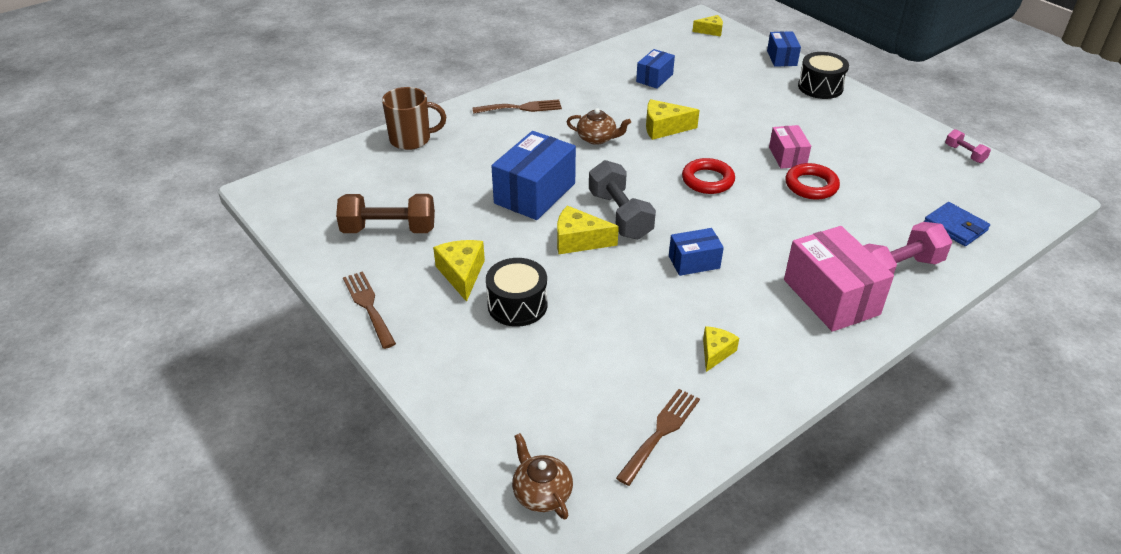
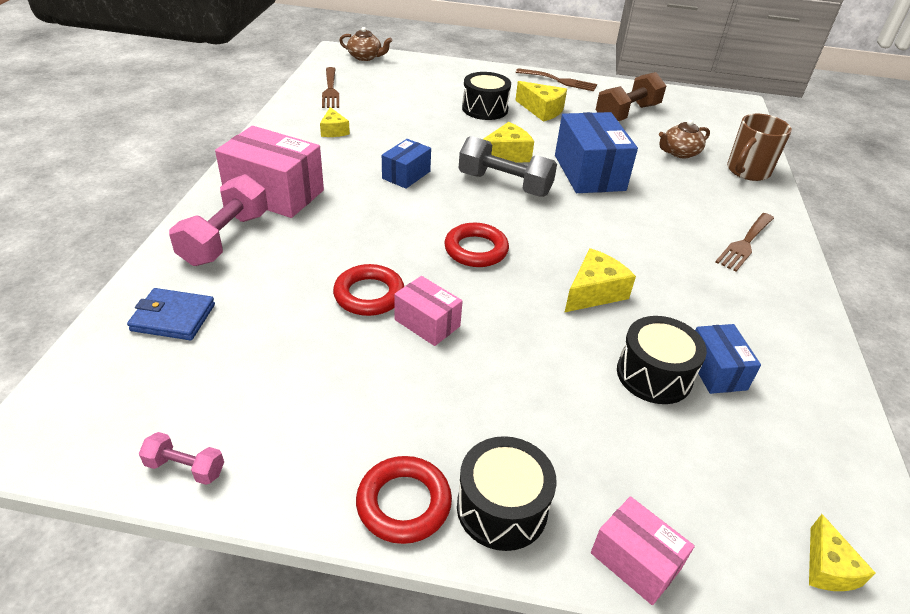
camera: 135 degrees right, 0 degrees up
brown teapot [567,108,631,145] -> brown teapot moved to [659,120,710,159]
yellow cheese [692,15,723,37] -> yellow cheese turned 45 degrees counterclockwise [809,514,876,591]
blue box [767,31,801,67] -> pink box [591,496,695,605]
none -> red ring [356,456,452,544]
none -> black drum [617,316,707,404]

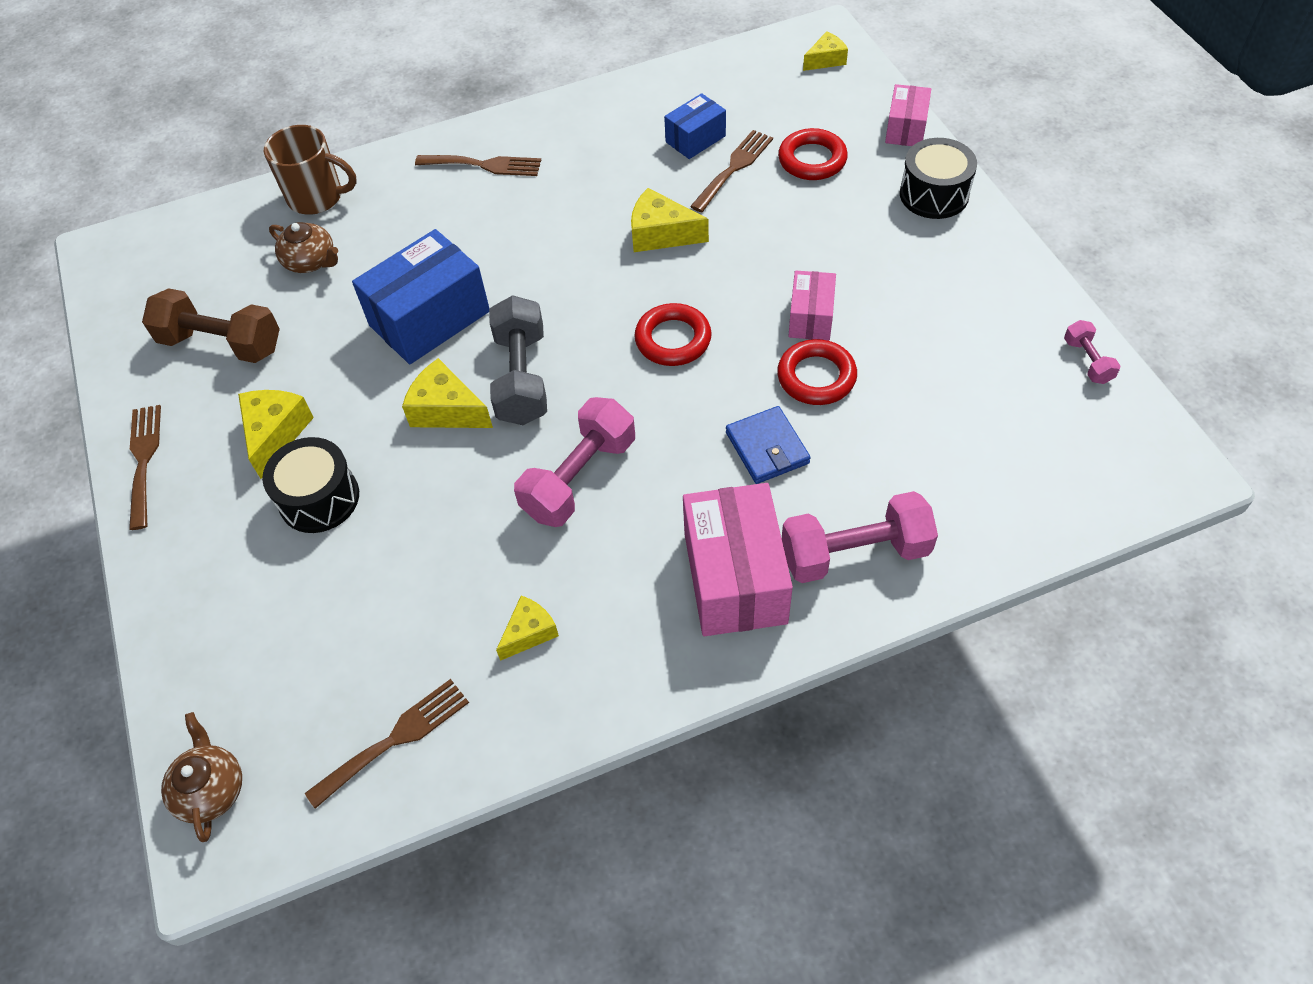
camera: 115 degrees left, 15 degrees up
blue wallet [127,288,215,340] -> blue wallet moved to [726,406,811,484]
red ring [356,456,452,544] -> red ring moved to [778,128,848,180]
blue box [382,139,431,189] -> pink dumbbell [514,397,635,527]
black drum [617,316,707,404] -> brown fork [690,130,773,212]

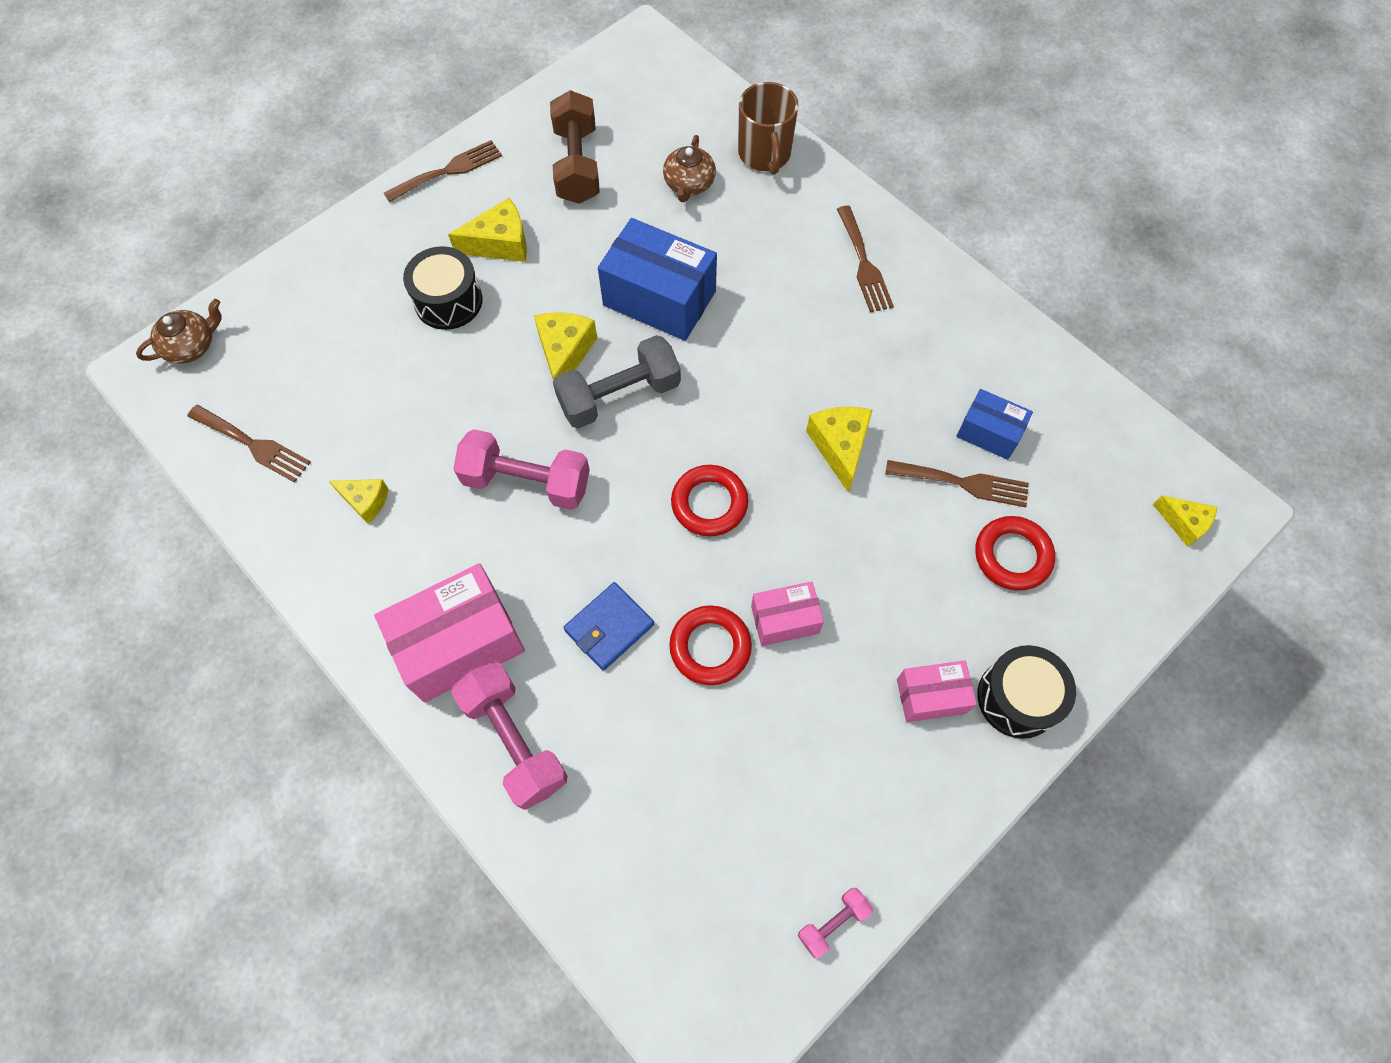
camera: 65 degrees right, 10 degrees up
pink box [885,84,931,146] -> pink box moved to [897,660,977,722]

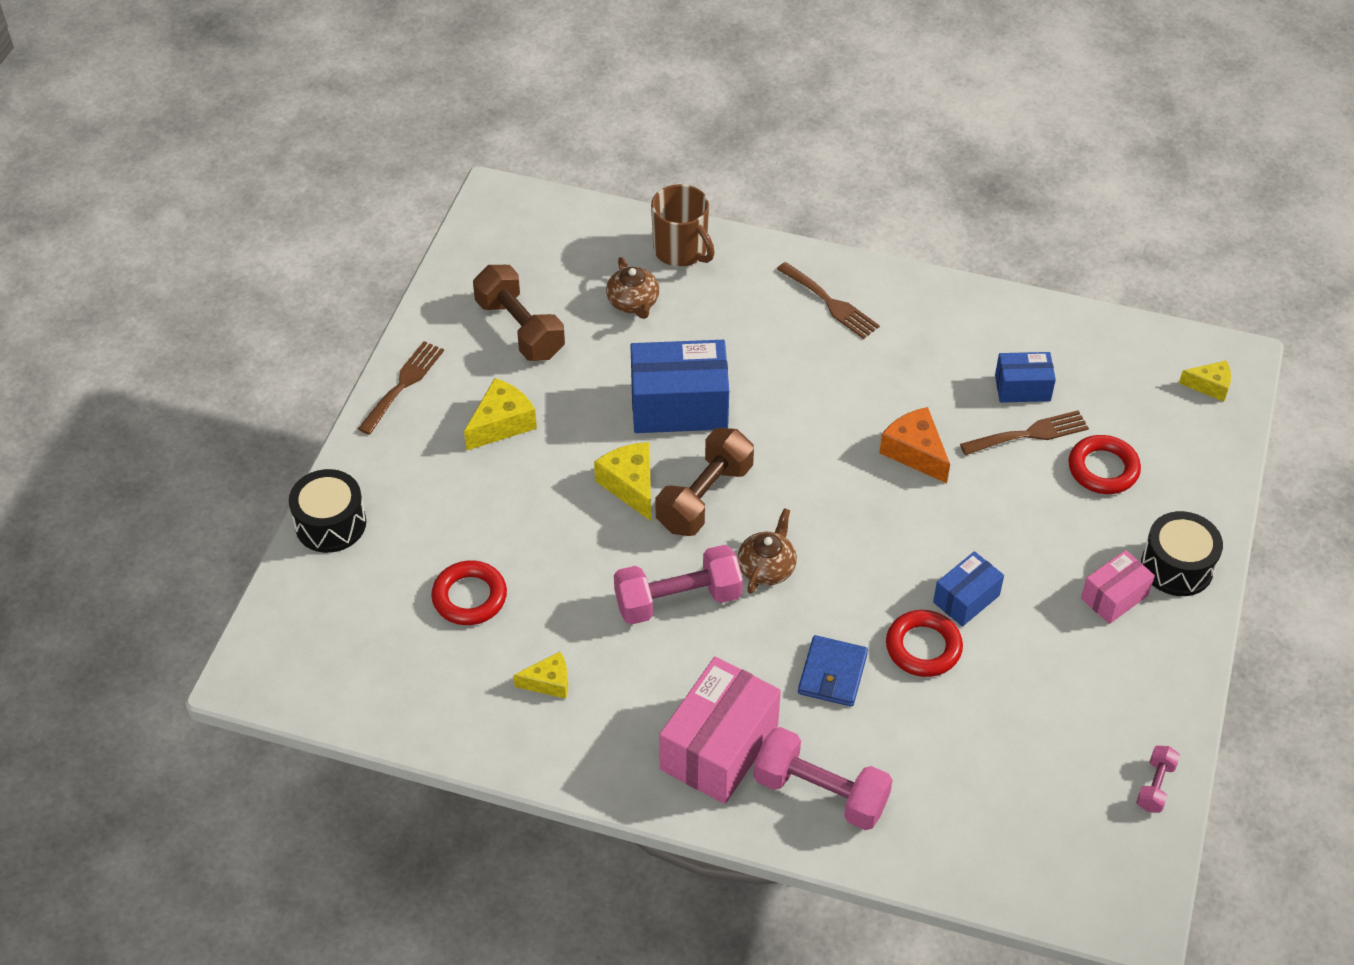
camera: 30 degrees left, 15 degrees down
brown teapot [136,299,222,364] -> brown teapot moved to [737,508,797,594]
brown fork [187,405,311,483] -> none
black drum [403,246,482,330] -> black drum moved to [289,469,366,553]
grey dumbbell [553,335,681,429] -> brown dumbbell [656,428,754,536]
red ring [671,465,748,536] -> red ring moved to [431,561,507,625]
pink box [751,581,824,646] -> blue box [933,551,1004,627]
yellow cheese [806,407,873,493] -> orange cheese [879,407,950,483]

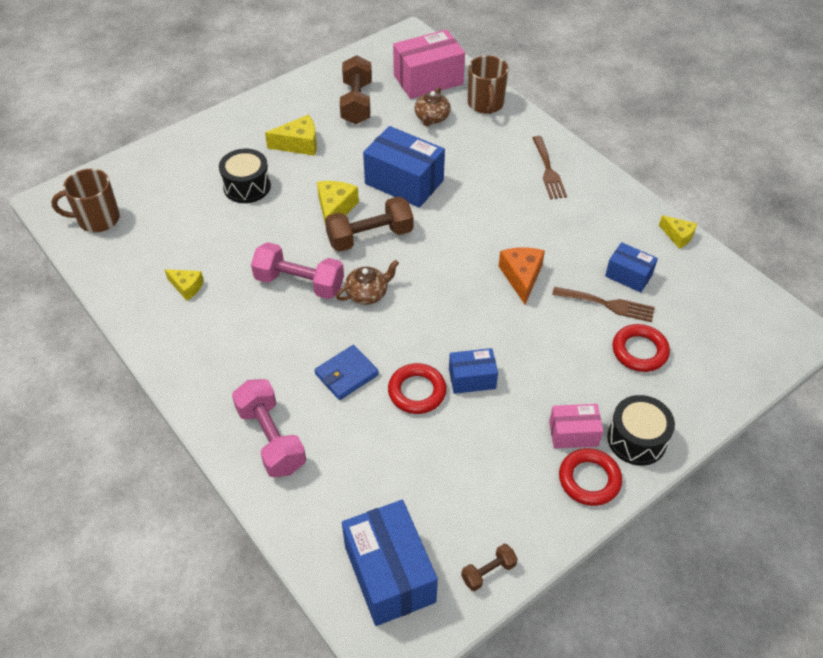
camera: 35 degrees right, 0 degrees up
black drum [289,469,366,553] -> black drum moved to [219,149,271,203]
brown fork [358,341,444,435] -> none
red ring [431,561,507,625] -> red ring moved to [559,448,622,506]
pink box [659,657,781,804] -> pink box moved to [393,30,465,99]
pink dumbbell [1136,746,1180,813] -> brown dumbbell [461,544,518,591]
yellow cheese [1179,361,1231,402] -> yellow cheese moved to [659,215,697,249]
none -> brown mug [51,169,120,232]
none -> blue box [342,500,438,626]

